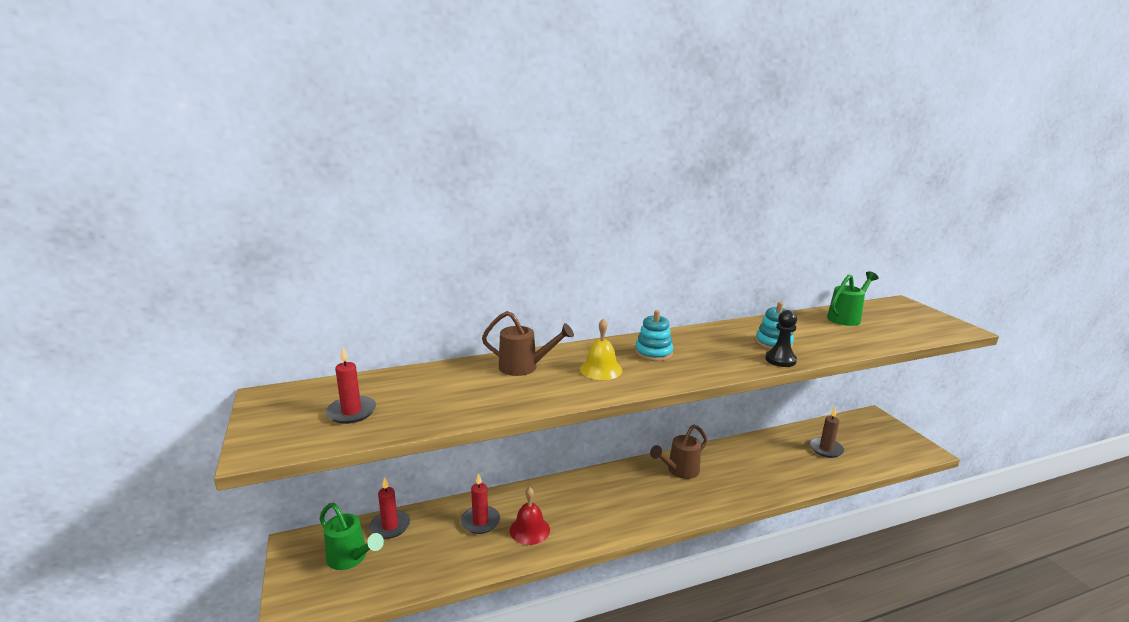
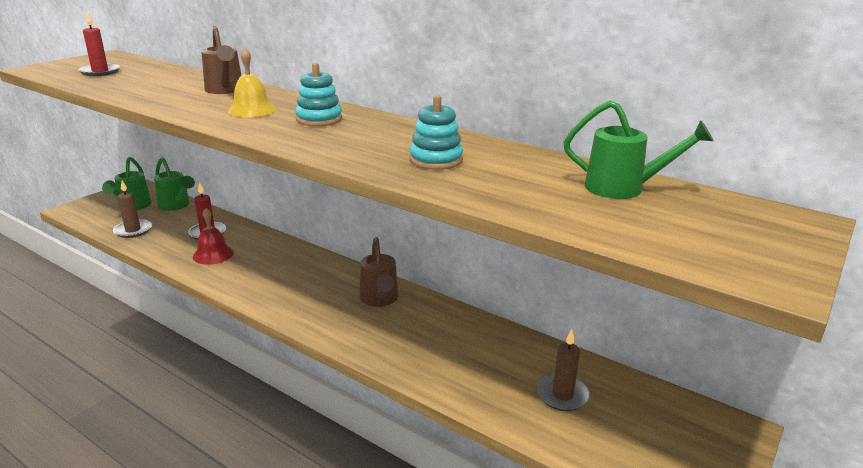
camera: 55 degrees right, 5 degrees up
red candle [369,477,410,539] -> green watering can [154,157,195,211]
brown watering can [650,424,707,479] -> brown watering can turned 120 degrees counterclockwise [360,237,398,307]
black pawn [765,310,797,367] -> none
none -> brown candle [113,180,152,238]

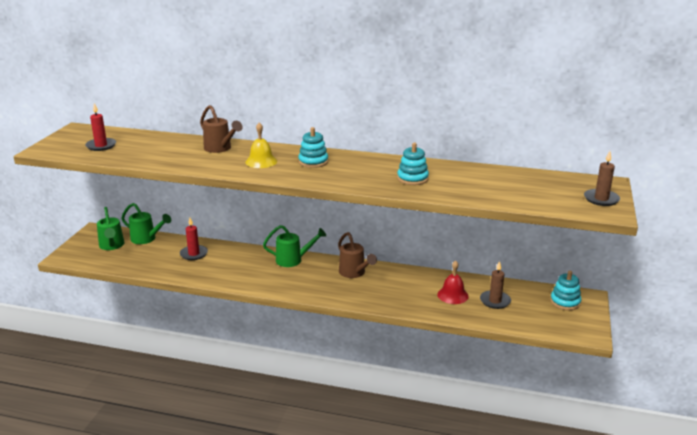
camera: 20 degrees left, 0 degrees up
brown candle [113,180,152,238] -> brown candle moved to [584,151,620,206]
red bell [193,208,234,265] -> red bell moved to [437,260,469,304]
green watering can [564,100,714,199] -> green watering can moved to [263,225,326,267]
none -> turquoise stacking toy [550,271,582,310]

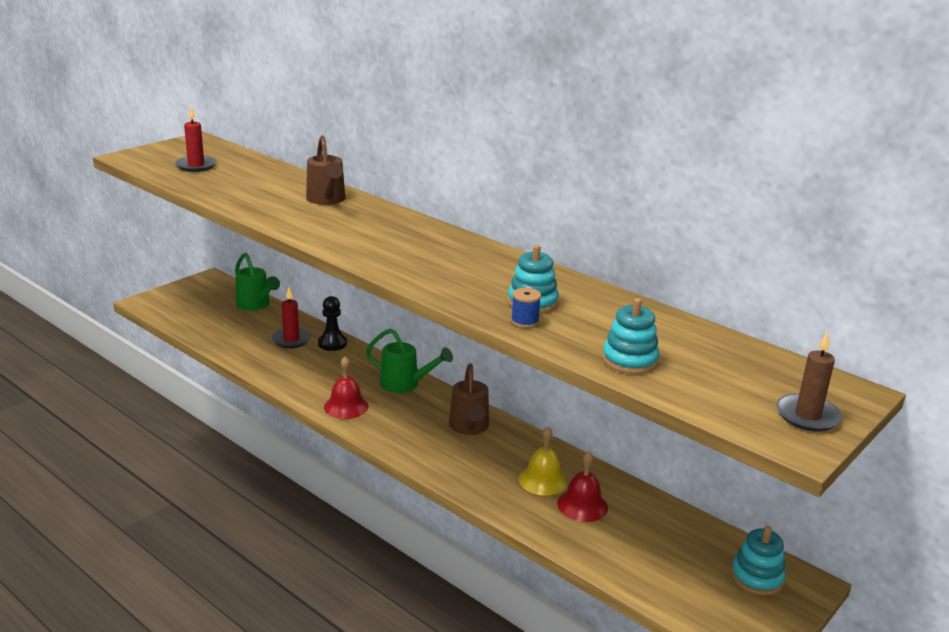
camera: 25 degrees right, 0 degrees up
green watering can [97,207,124,250] -> none
yellow bell [245,123,277,168] -> yellow bell moved to [519,427,568,496]
turquoise stacking toy [298,127,328,168] -> turquoise stacking toy moved to [602,298,660,374]
brown candle [480,261,511,309] -> none
none -> black pawn [318,296,347,351]
none -> red bell [324,356,369,419]
none -> blue spool [511,288,541,328]

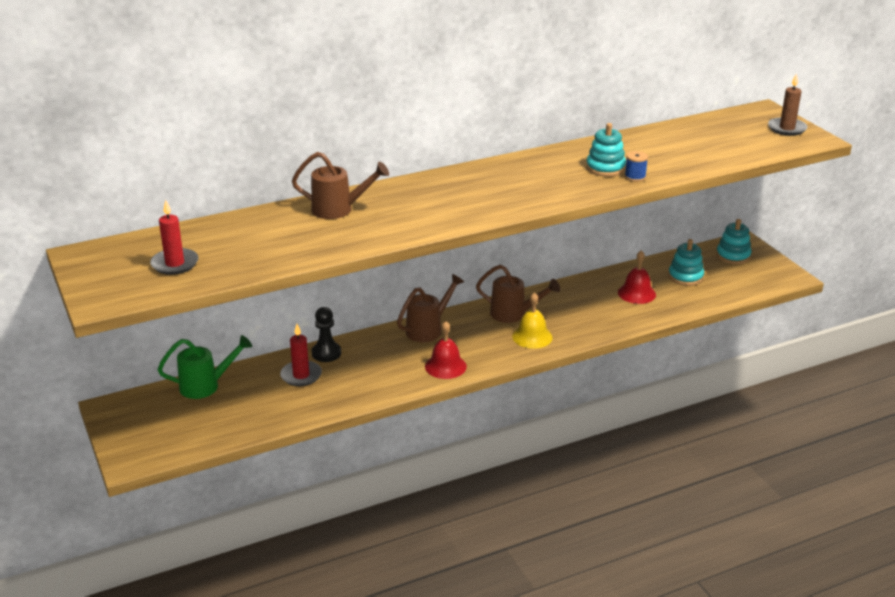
camera: 65 degrees left, 5 degrees up
green watering can [366,328,453,393] -> brown watering can [397,274,464,342]
yellow bell [519,427,568,496] -> yellow bell moved to [512,292,553,349]
turquoise stacking toy [602,298,660,374] -> turquoise stacking toy moved to [668,239,704,286]

